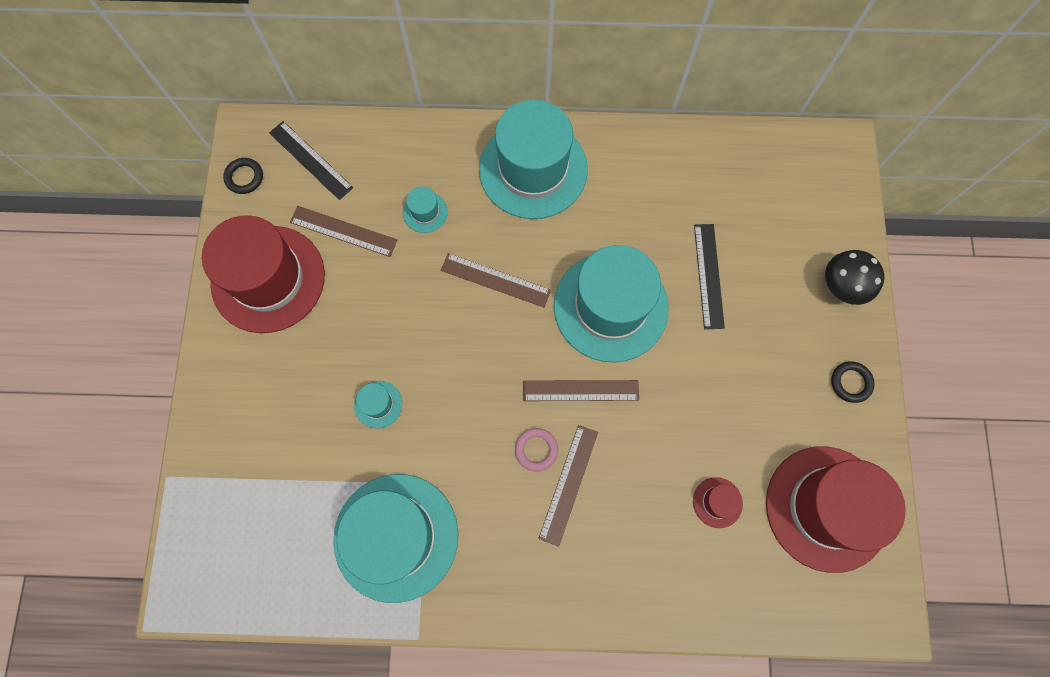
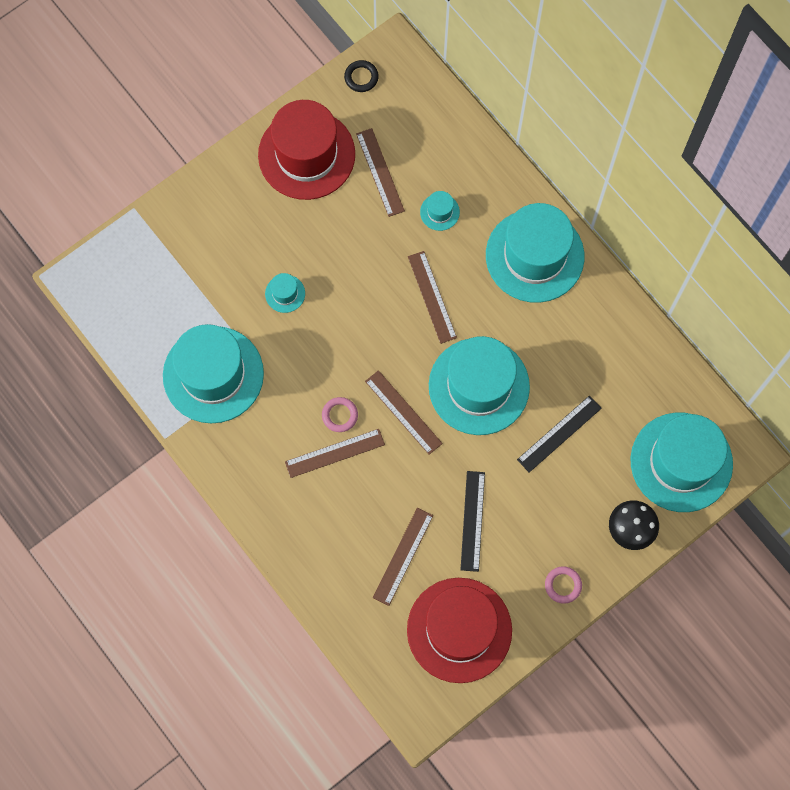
camera: 50 degrees right, 0 degrees up
black ruler [269,121,353,200] -> black ruler moved to [460,471,485,572]
red hat [693,477,743,528] -> brown ruler [373,508,433,606]
black ring [831,362,875,403] -> pink ring [545,566,582,604]
none -> turquoise hat [631,413,733,512]

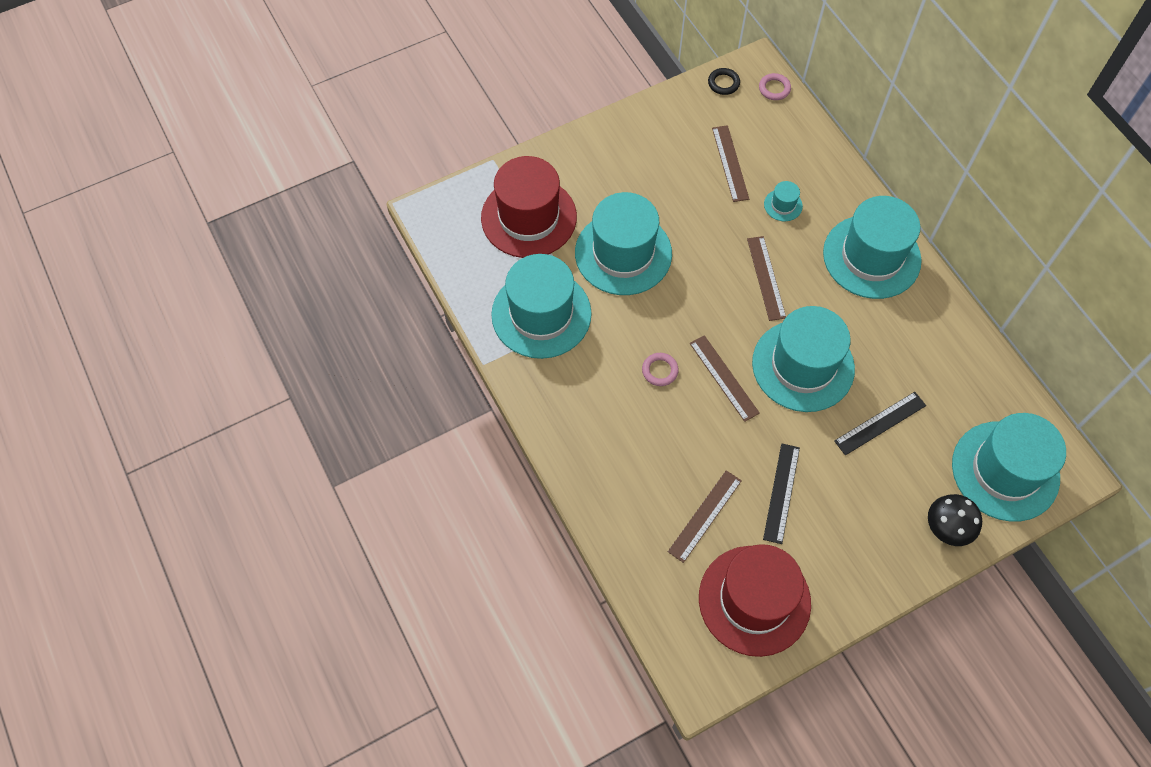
camera: 10 degrees right, 10 degrees down
red hat [258,100,355,200] -> red hat moved to [481,156,577,258]
turquoise hat [265,273,305,313] -> turquoise hat [575,192,672,295], size x2.47
brown ruler [285,429,385,478] -> none
pink ring [545,566,582,604] -> pink ring moved to [759,73,791,100]

